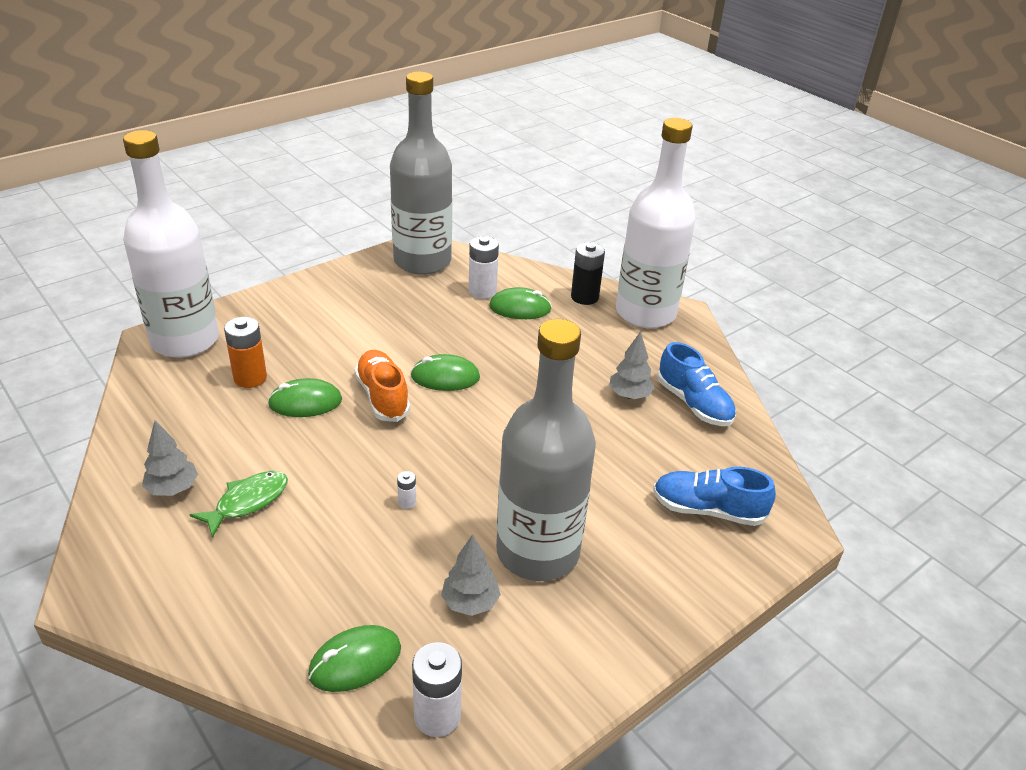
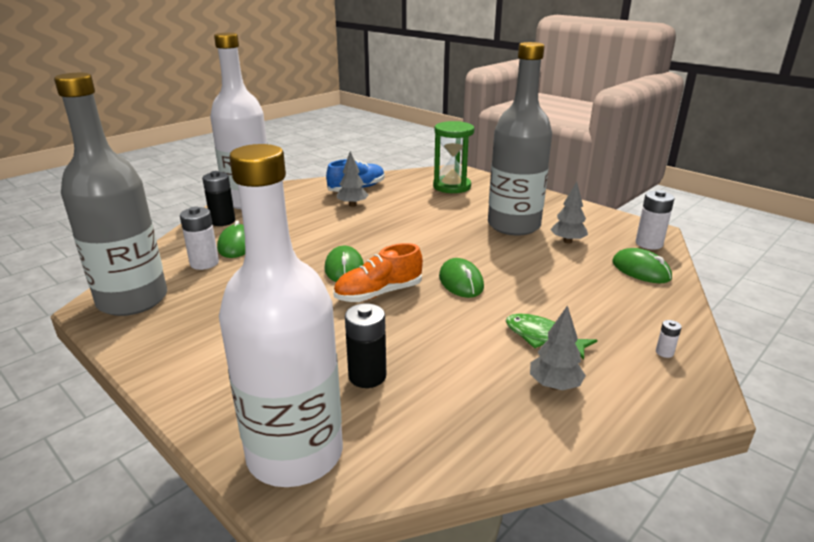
camera: 95 degrees left, 10 degrees down
orange battery [224,317,267,388] -> black battery [345,303,386,388]
green mouse [268,378,342,417] -> green mouse moved to [439,258,484,298]
white battery [397,471,416,509] -> white battery moved to [656,320,682,358]
blue shoe [653,467,776,526] -> green hourglass [433,121,474,193]

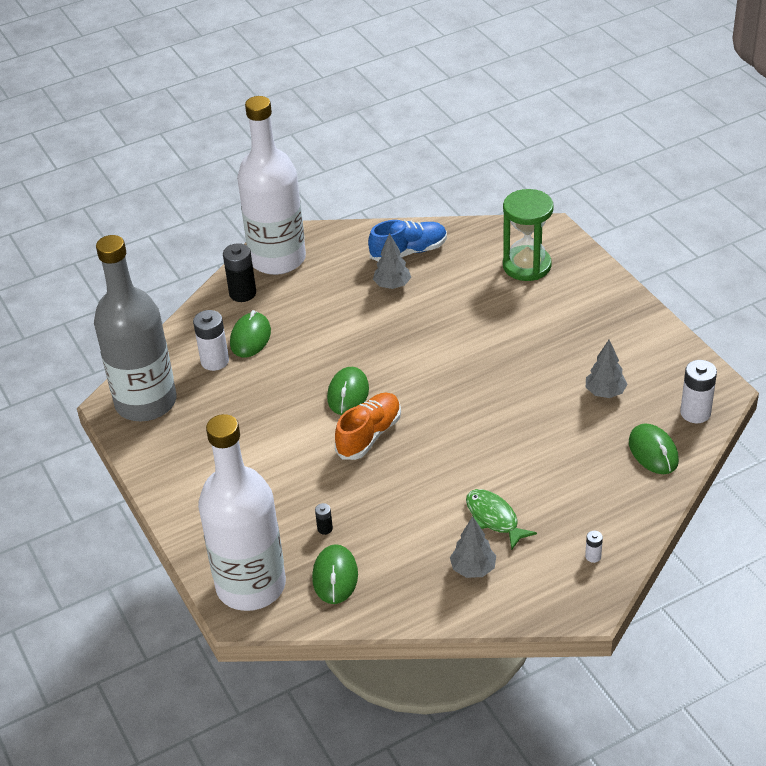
camera: 20 degrees right, 15 degrees up
orange shoe [333,243,423,302] -> orange shoe turned 135 degrees clockwise [335,393,401,460]
black battery [345,303,386,388] -> black battery [315,503,333,535], size x0.48
green mouse [439,258,484,298] -> green mouse moved to [312,544,358,604]
grey bottle [488,42,552,235] -> none

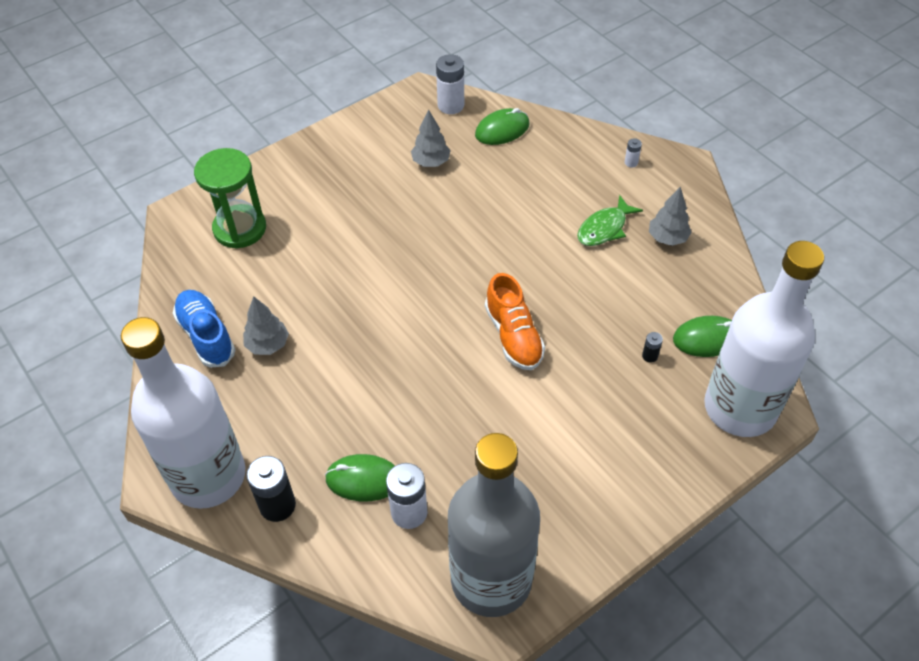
camera: 100 degrees left, 10 degrees up
green mouse [327,367,369,415] -> none
orange shoe [335,393,401,460] -> orange shoe turned 135 degrees counterclockwise [485,273,545,370]

